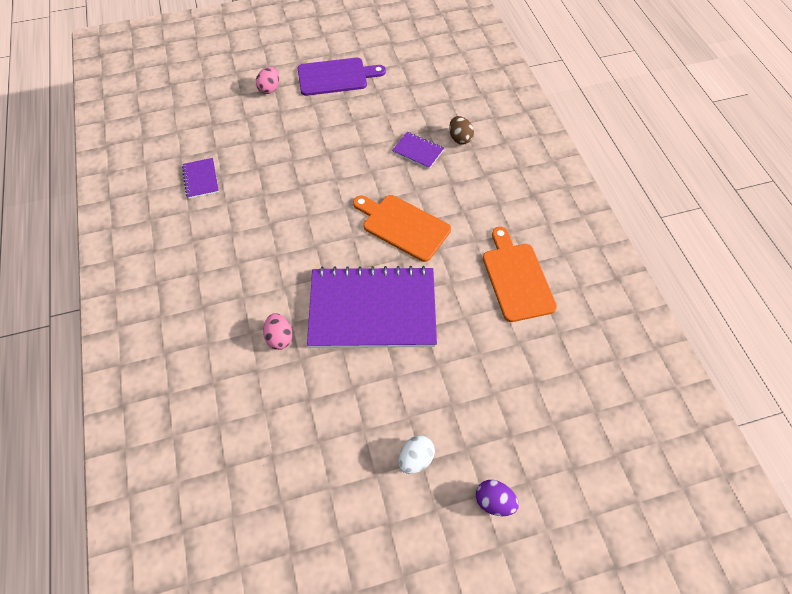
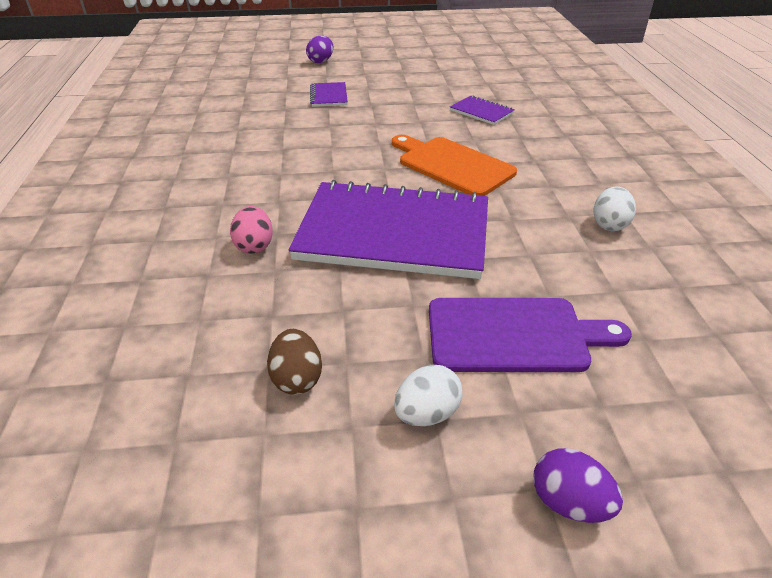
camera: 10 degrees right, 20 degrees down
purple notebook [182,158,219,199] -> purple notebook moved to [310,82,348,107]
pink egg [256,67,279,94] -> purple egg [306,36,333,63]
purple cutting board [298,58,386,96] -> purple cutting board moved to [429,298,632,372]
brown egg [449,116,474,145] -> brown egg moved to [267,329,322,395]
orange cutting board [483,227,557,322] -> white egg [593,186,636,231]

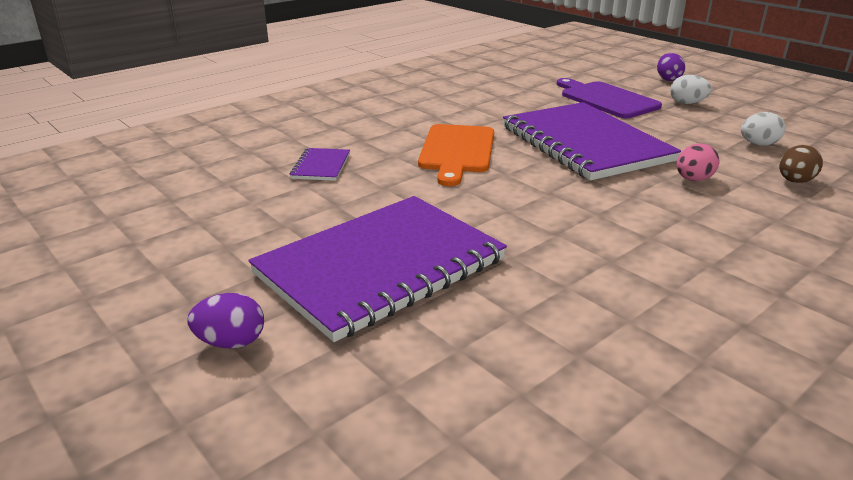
camera: 125 degrees left, 10 degrees down
brown egg [267,329,322,395] -> brown egg moved to [779,145,823,183]
purple notebook [310,82,348,107] -> purple notebook [248,196,507,342], size x2.45
white egg [593,186,636,231] -> white egg moved to [741,112,785,146]

